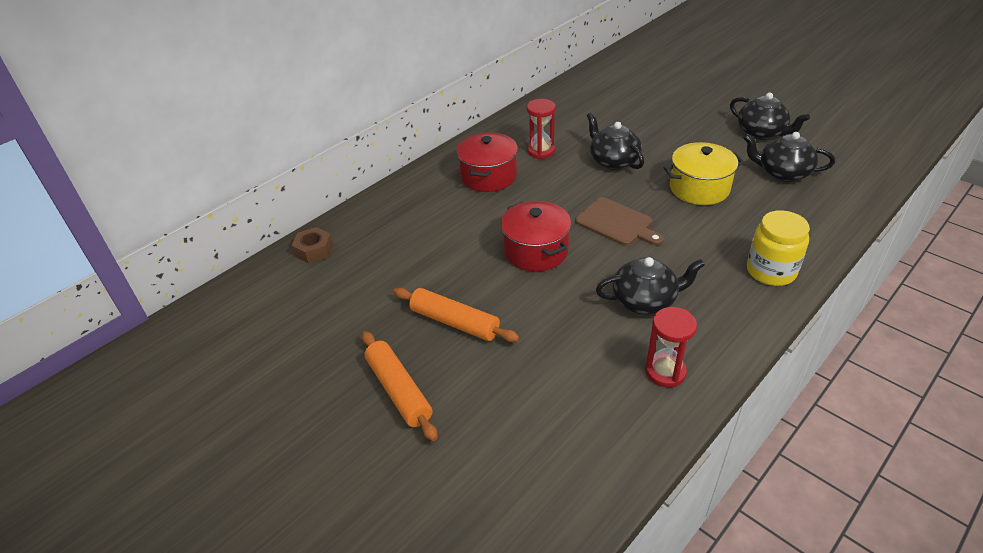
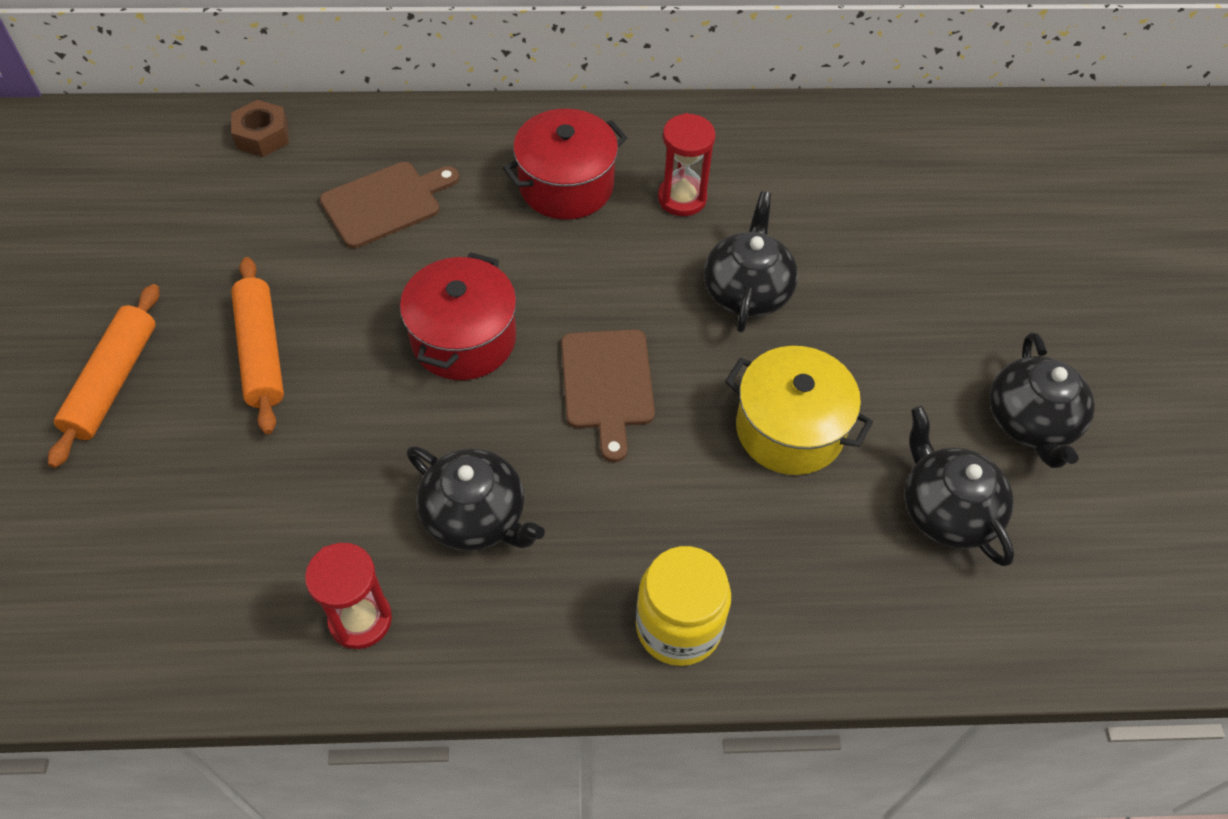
camera: 40 degrees right, 15 degrees up
none -> brown cutting board [320,162,459,248]

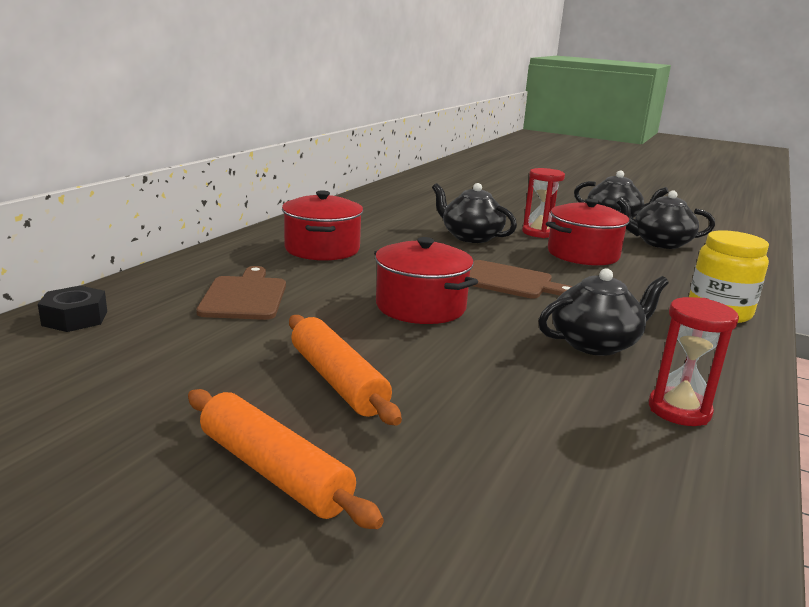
camera: 60 degrees left, 35 degrees down
brown nut [231,100,289,157] -> black nut [38,286,107,332]
orange rolling pin [231,257,284,434] -> orange rolling pin turned 45 degrees clockwise [289,315,402,425]
red hourglass [658,113,715,216] -> red hourglass moved to [522,168,565,238]
yellow pot [725,346,873,475] -> red pot [546,199,630,266]

